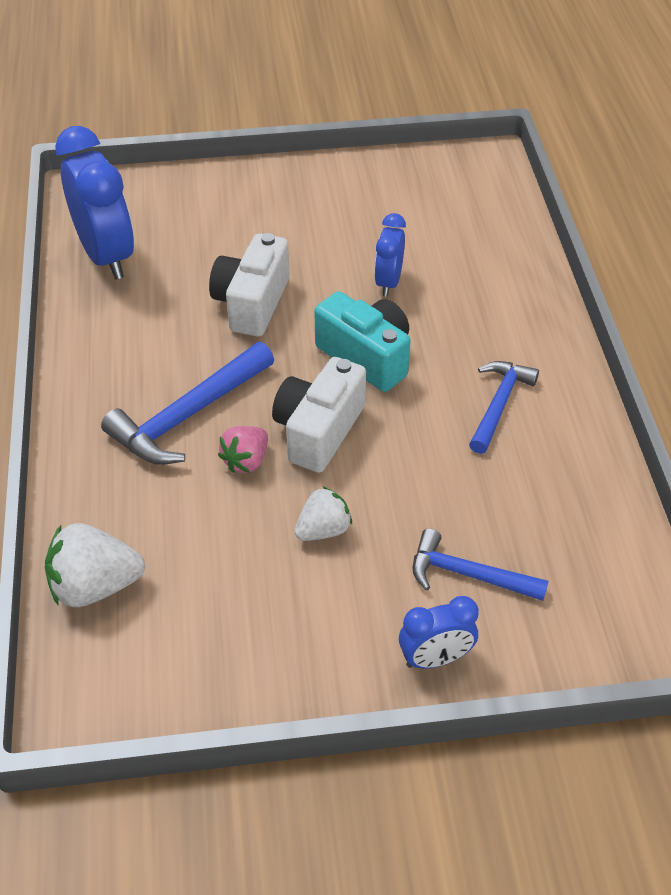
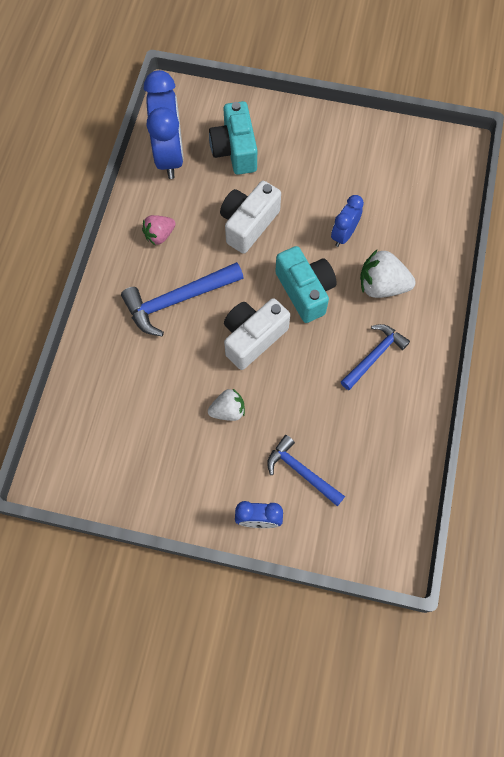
camera: 20 degrees right, 20 degrees up
white strawberry [45,523,145,607] -> white strawberry moved to [360,249,416,298]
pink strawberry [218,426,268,473] -> pink strawberry moved to [142,215,176,245]
none -> turquoise camera [209,101,257,175]

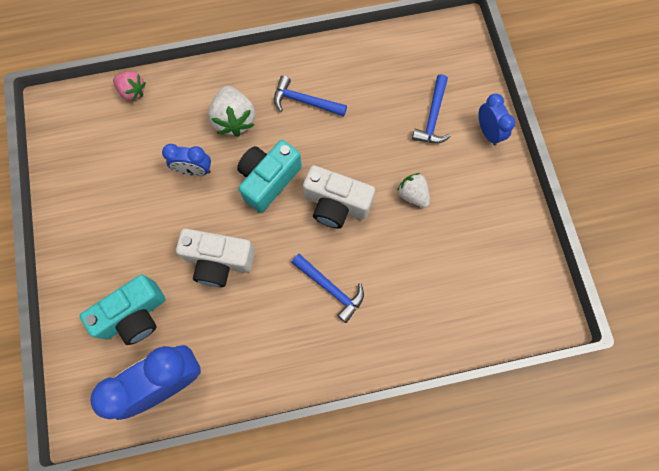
camera: 115 degrees left, 5 degrees up
blue hammer [121,262,244,336] -> blue hammer [291,254,364,323], size x0.66
pink strawberry [142,215,176,245] -> pink strawberry moved to [113,71,146,101]

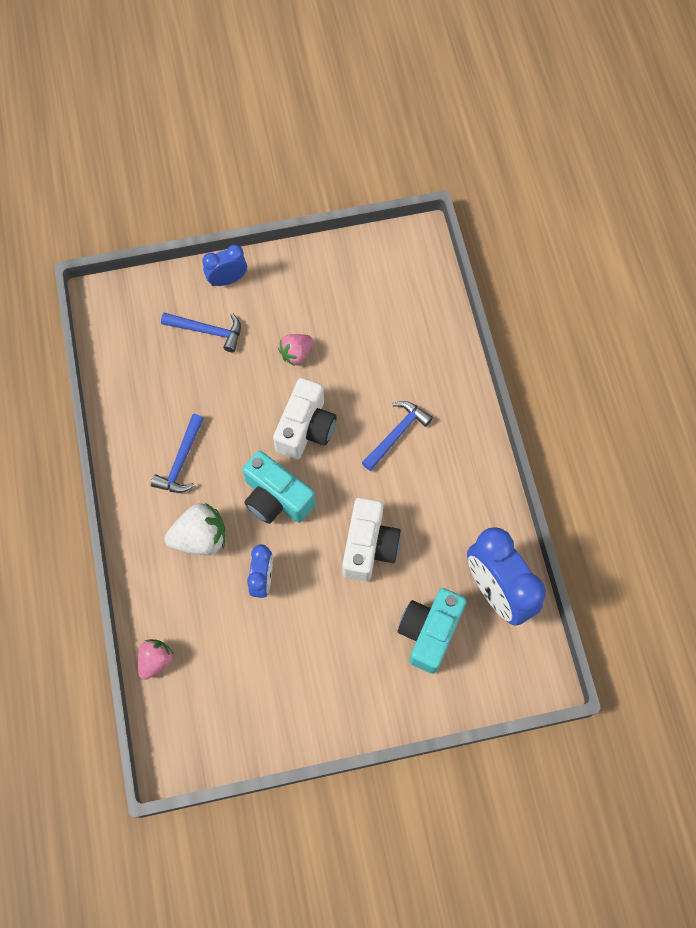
camera: 90 degrees left, 5 degrees down
turquoise camera [80,275,166,345] -> turquoise camera turned 120 degrees counterclockwise [398,588,467,674]
white strawberry [397,173,430,207] -> pink strawberry [278,334,313,366]

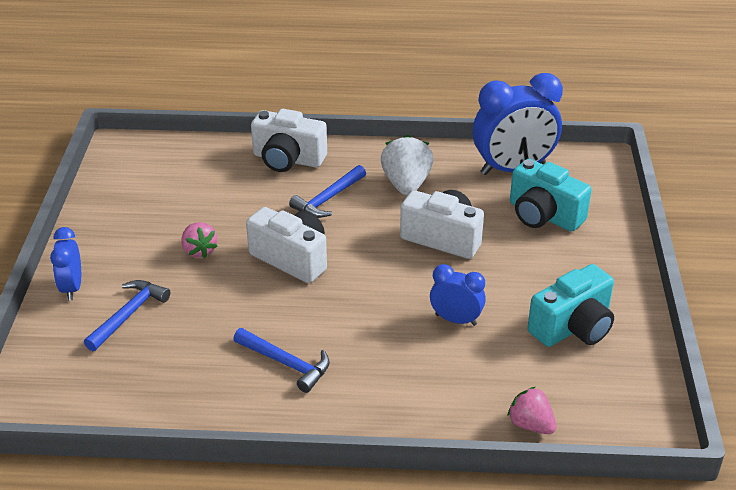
camera: 75 degrees left, 30 degrees down
white strawberry [164,503,225,555] -> white strawberry moved to [381,135,433,195]
turquoise camera [243,451,315,524] -> turquoise camera moved to [527,264,614,347]
blue hammer [362,401,433,471] -> blue hammer turned 105 degrees counterclockwise [289,165,366,218]
none -> white camera [251,109,327,172]

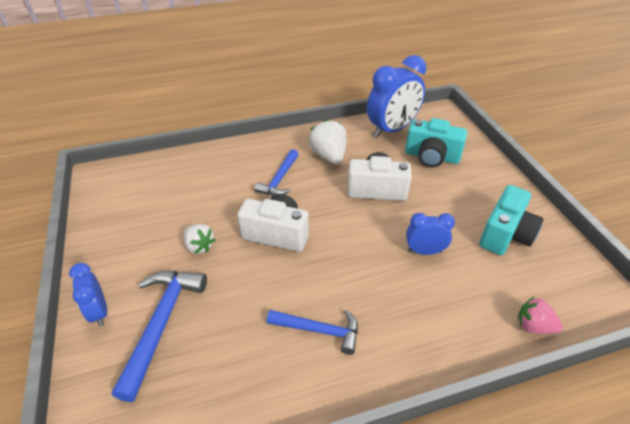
camera: 20 degrees left, 5 degrees up
blue hammer [84,280,170,351] -> blue hammer [112,271,207,402], size x1.52
pink strawberry [181,222,218,258] -> white strawberry [183,224,215,254]
white camera [251,109,327,172] -> none

